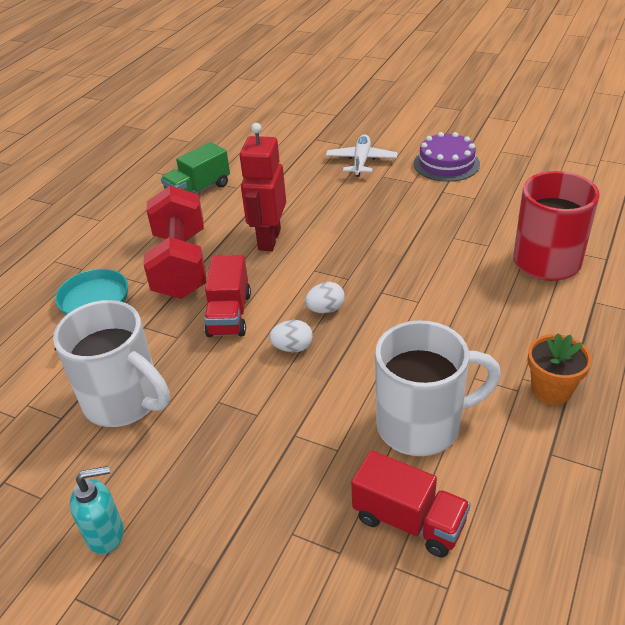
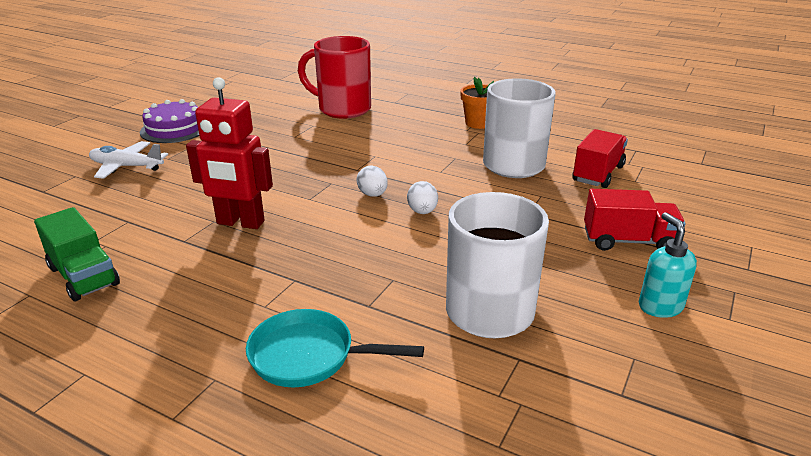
camera: 90 degrees left, 10 degrees down
red dumbbell [144,185,206,299] -> none
red truck [204,255,251,337] -> red truck moved to [584,189,685,251]

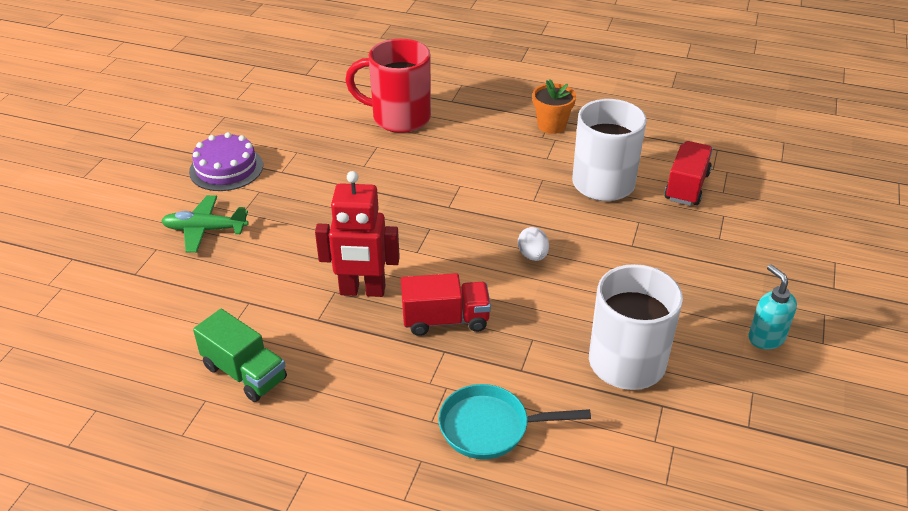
camera: 10 degrees left, 10 degrees up
white plane [89,141,168,179] -> green plane [161,195,249,253]
white egg [357,166,388,197] -> none
red truck [584,189,685,251] -> red truck moved to [401,273,491,336]

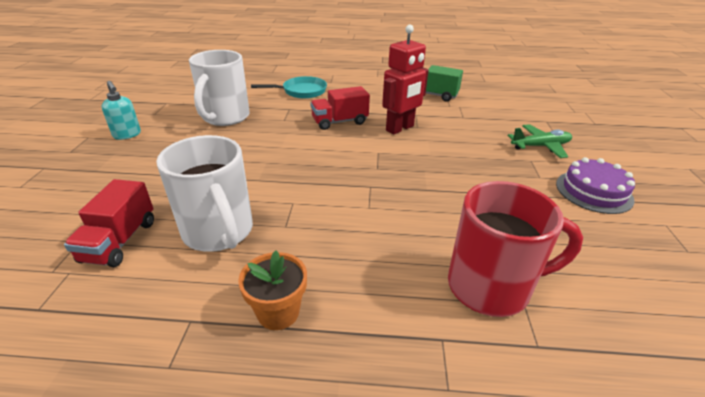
camera: 165 degrees right, 5 degrees down
red robot [315,171,400,297] -> red robot turned 150 degrees clockwise [382,25,429,134]
white egg [518,227,549,261] -> none

